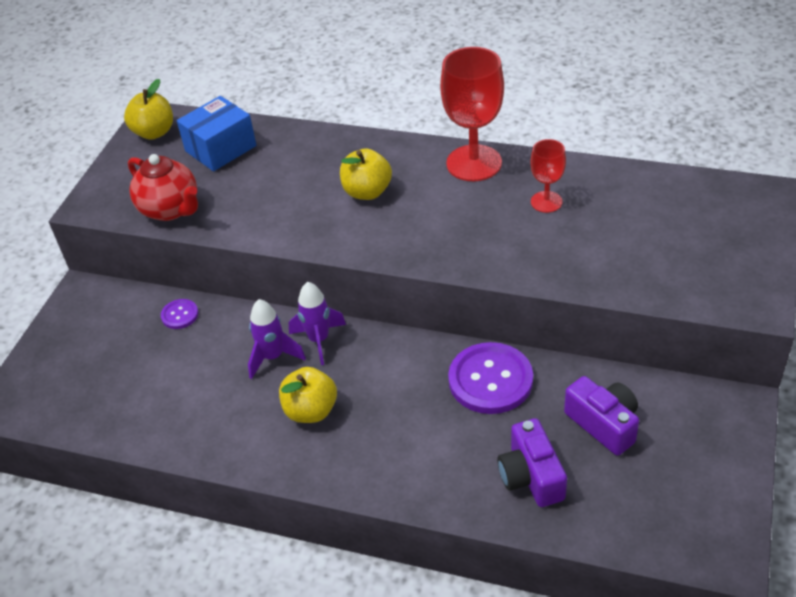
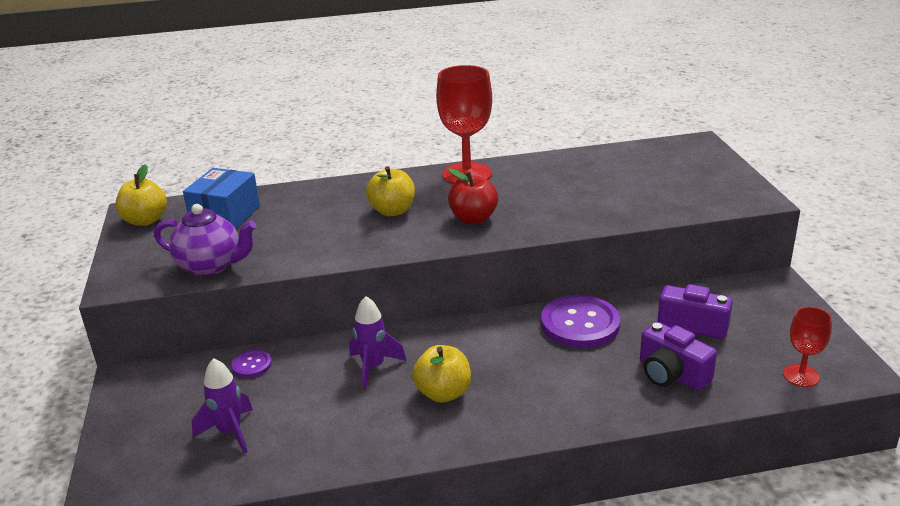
camera: 30 degrees left, 15 degrees down
red teapot [128,154,198,221] -> purple teapot [154,204,256,276]
purple rocket [289,282,346,365] -> purple rocket moved to [192,358,253,454]
red goblet [530,139,566,213] -> red goblet moved to [783,307,832,387]
none -> red apple [448,168,498,224]

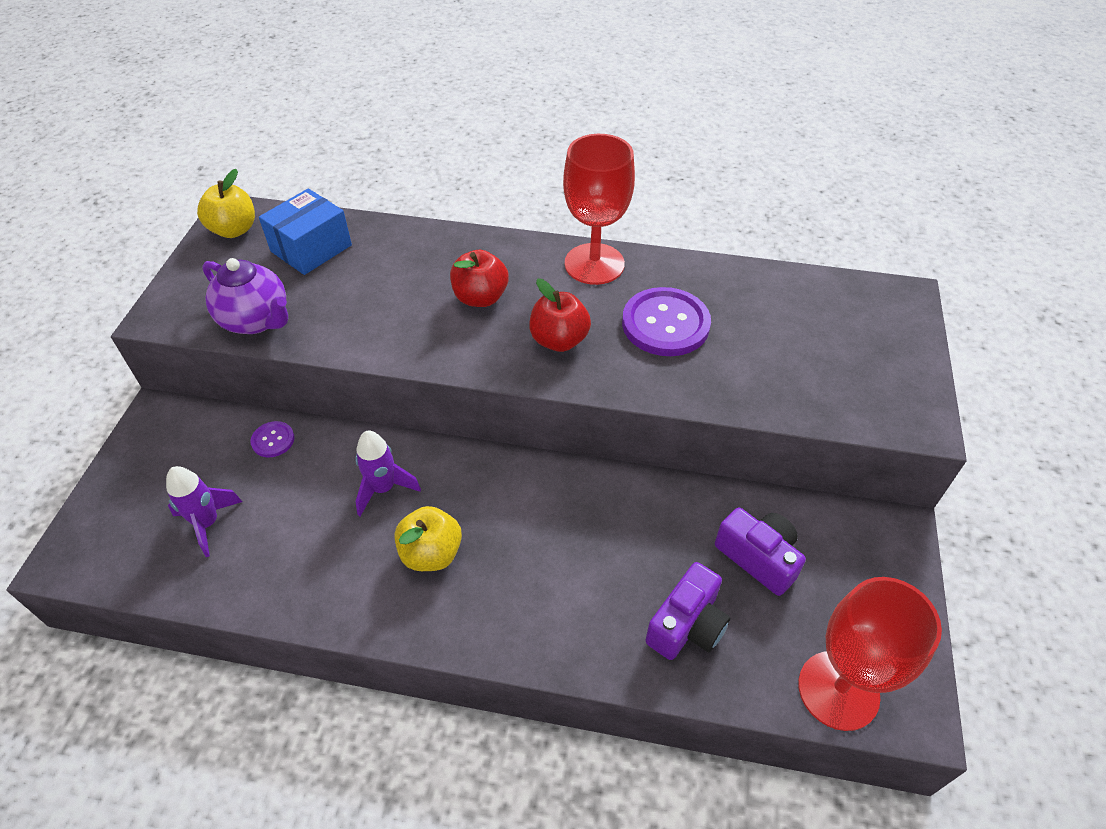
camera: 20 degrees right, 20 degrees up
yellow apple [366,166,415,216] -> red apple [450,250,508,307]
purple button [541,295,620,348] -> purple button moved to [622,287,711,356]
purple camera [640,322,717,391] -> purple camera turned 120 degrees counterclockwise [645,562,730,660]
red goblet [783,307,832,387] -> red goblet [798,577,942,731], size x1.84

